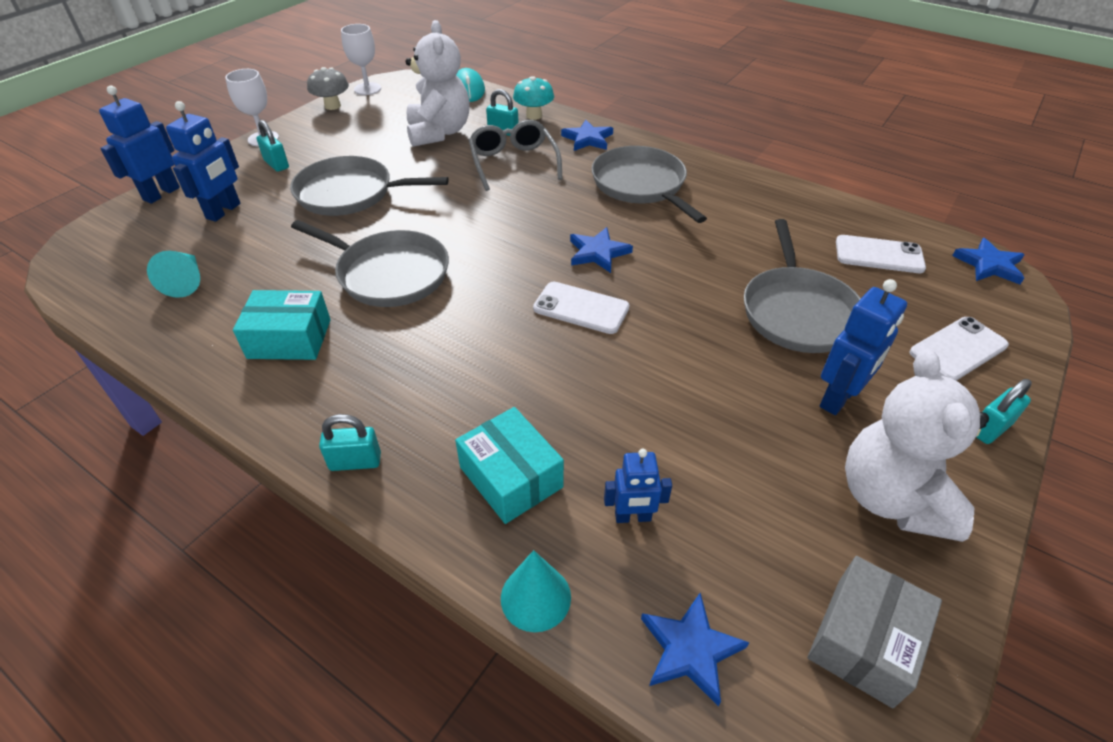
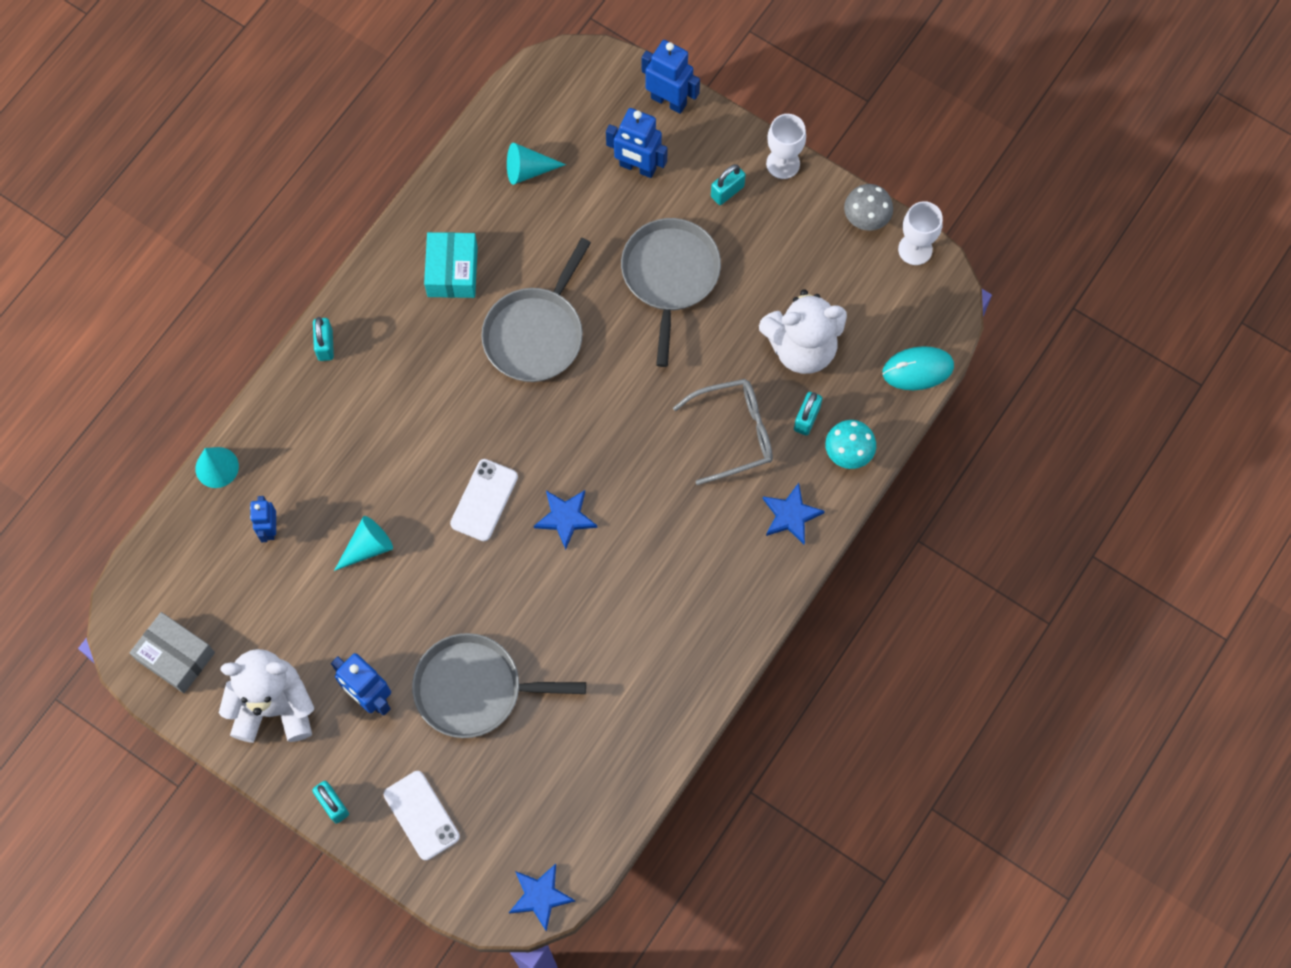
camera: 90 degrees right, 25 degrees up
turquoise box [455,407,564,524] -> none
grey pan [591,146,707,223] -> none
blue star [641,593,749,706] -> none
white phone [836,235,926,273] -> none
none -> turquoise cone [334,516,393,571]

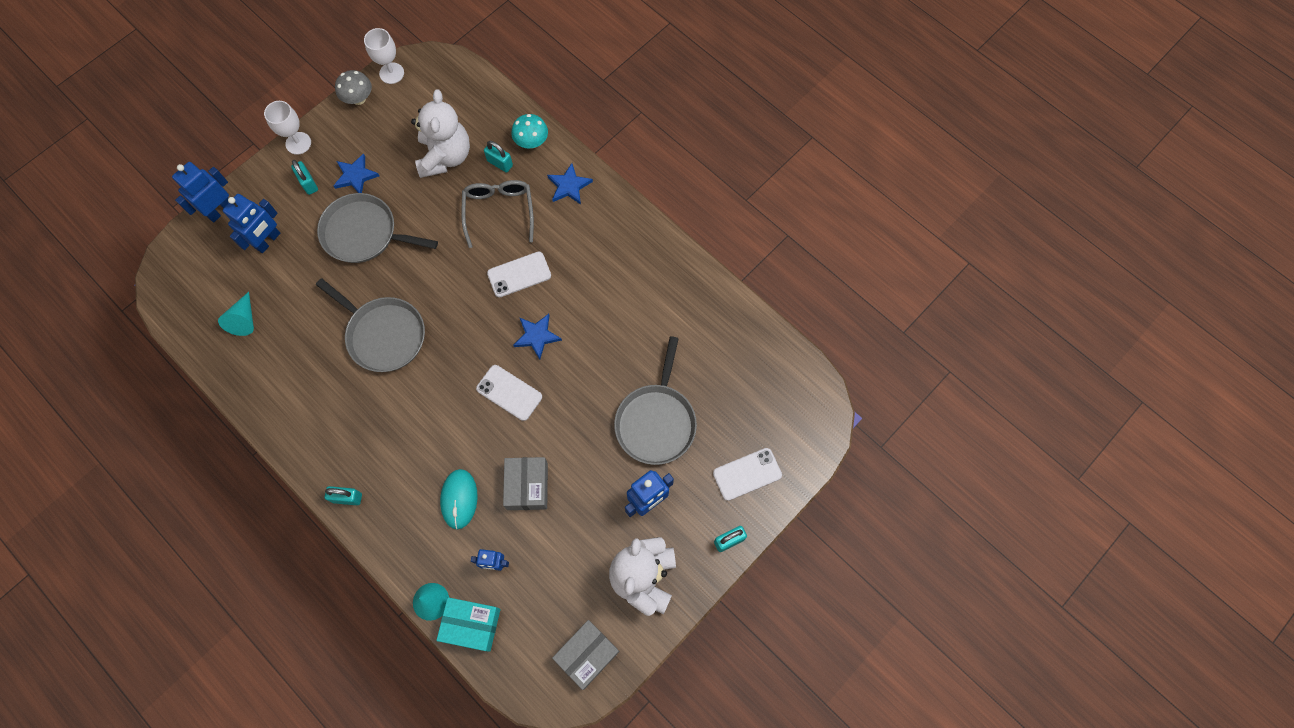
camera: 80 degrees left, 0 degrees up
turquoise cone [334,516,393,571] -> grey box [503,457,548,510]
turquoise box [424,232,478,298] -> turquoise box moved to [436,597,500,652]
blue star [509,864,575,931] -> blue star moved to [334,153,379,193]
turquoise mouse [882,346,954,390] -> turquoise mouse moved to [440,469,478,529]
none -> white phone [487,252,551,297]

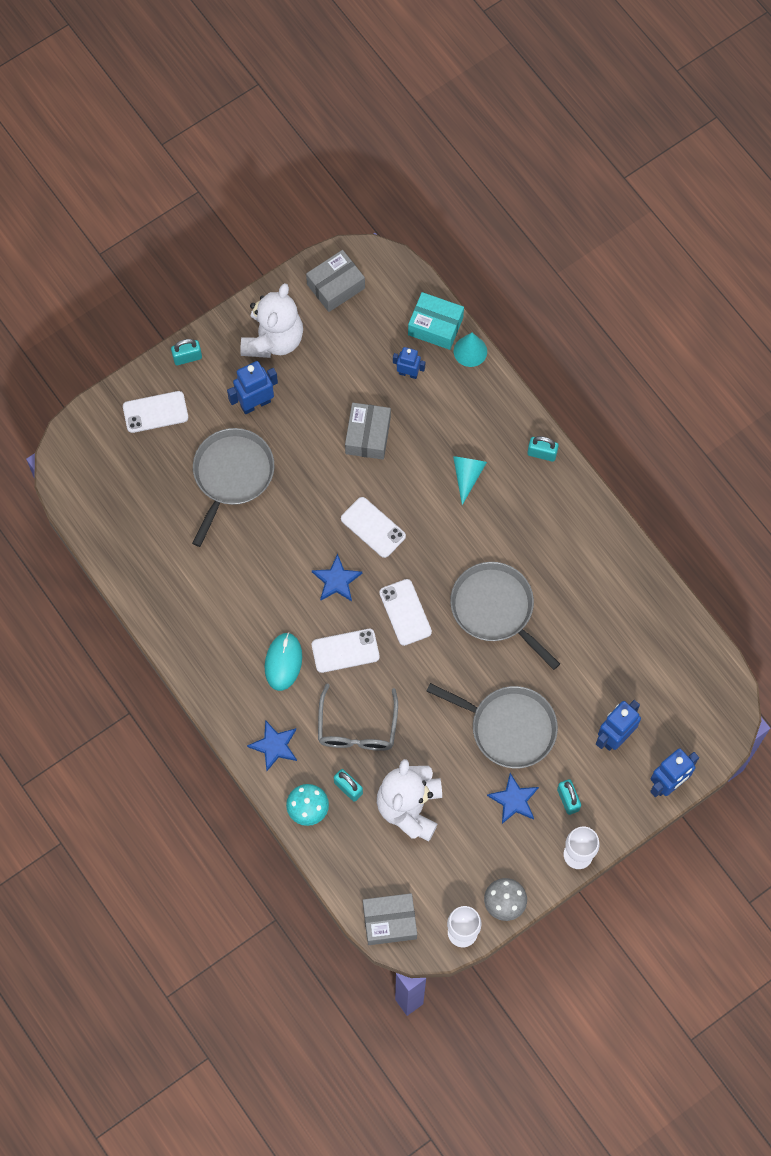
camera: 170 degrees left, 0 degrees up
turquoise cone [218,292,254,336] -> turquoise cone moved to [453,456,487,505]
turquoise mouse [440,469,478,529] -> turquoise mouse moved to [265,632,302,691]
none -> grey box [363,893,417,945]
none -> white phone [379,579,432,646]

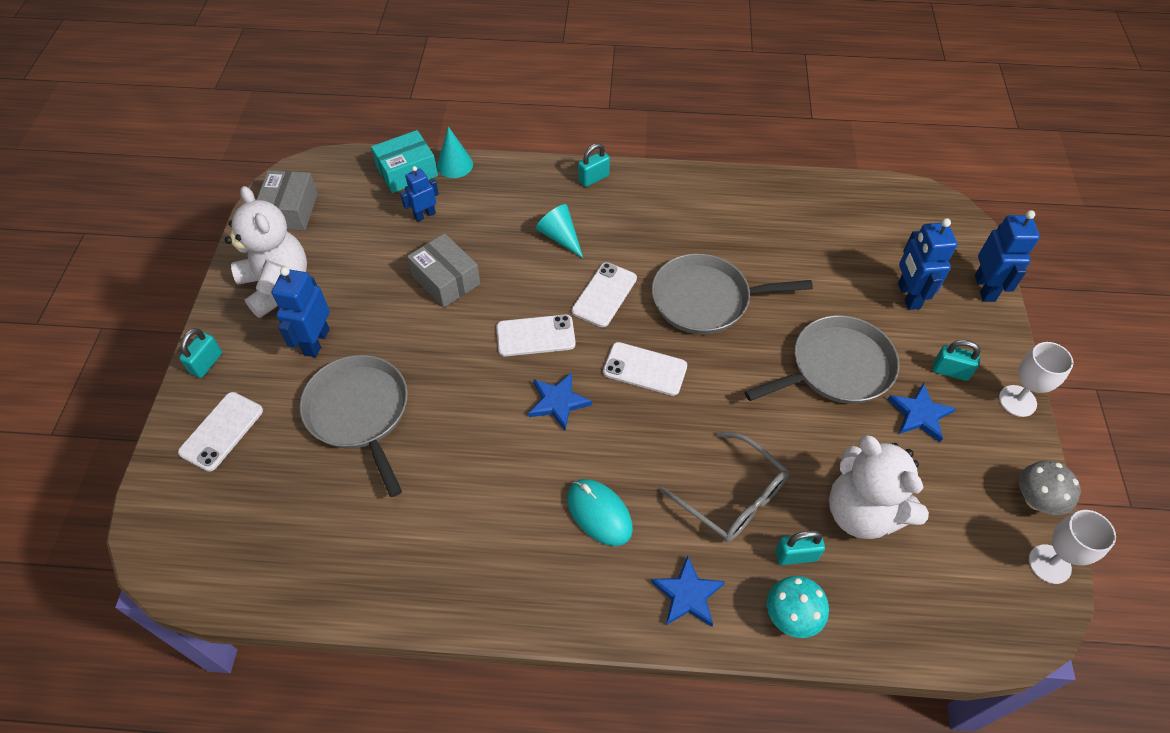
camera: 50 degrees left, 15 degrees down
white phone [312,629,380,673] -> white phone moved to [571,262,637,327]
grey box [363,893,417,945] -> none

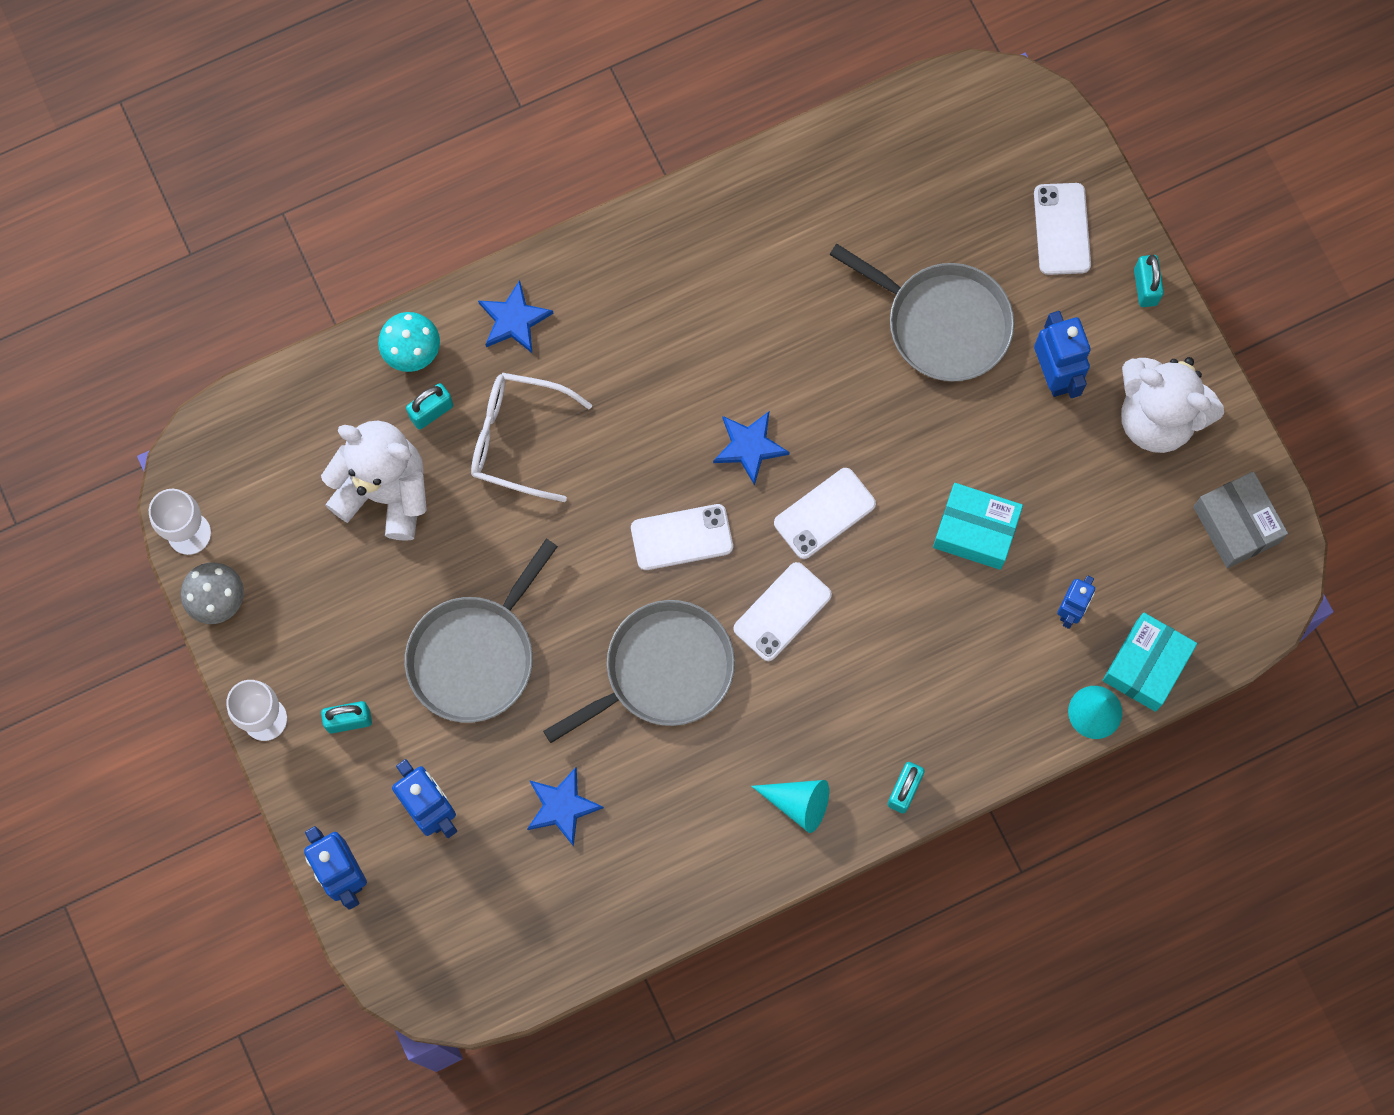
camera: 150 degrees right, 20 degrees up
grey box [407,233,480,308] -> turquoise box [933,483,1023,570]
turquoise cone [536,204,583,258] -> turquoise cone moved to [751,780,829,833]
turquoise mouse [567,479,633,546] -> none
white phone [571,262,637,327] -> white phone turned 45 degrees clockwise [734,562,832,661]
grey glasses [660,431,789,542] -> white glasses [471,372,592,502]
blue star [888,382,956,442] -> blue star moved to [527,767,604,847]

